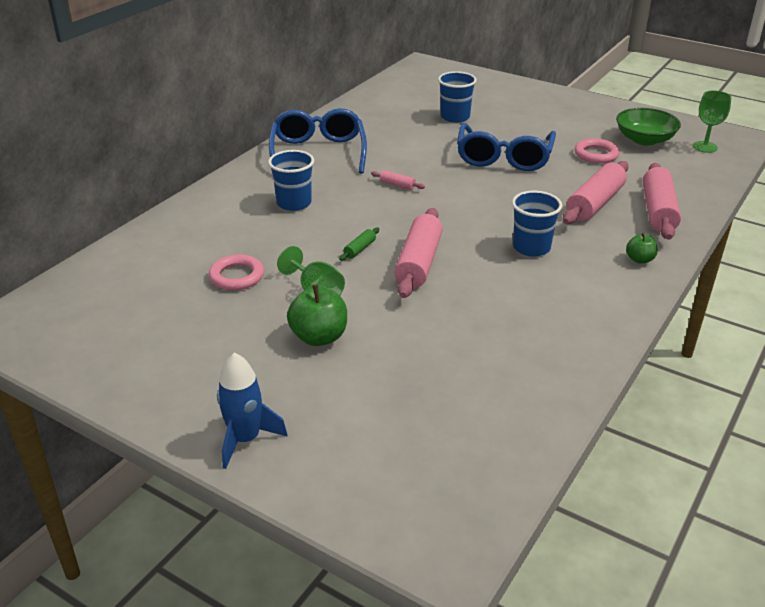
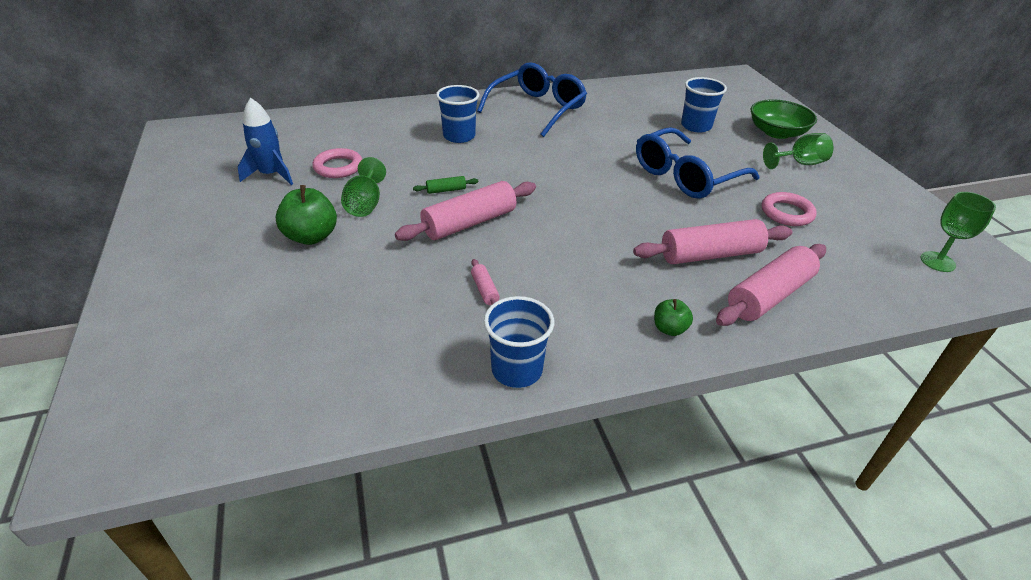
camera: 40 degrees right, 5 degrees up
blue rocket [217,353,288,469] -> blue rocket moved to [238,97,293,185]
pink rolling pin [371,170,425,190] -> pink rolling pin moved to [471,259,500,305]
blue cup [512,191,562,257] -> blue cup moved to [484,296,554,388]
green bowl [616,108,681,146] -> green bowl moved to [751,99,817,139]
none -> green goblet [763,133,833,169]

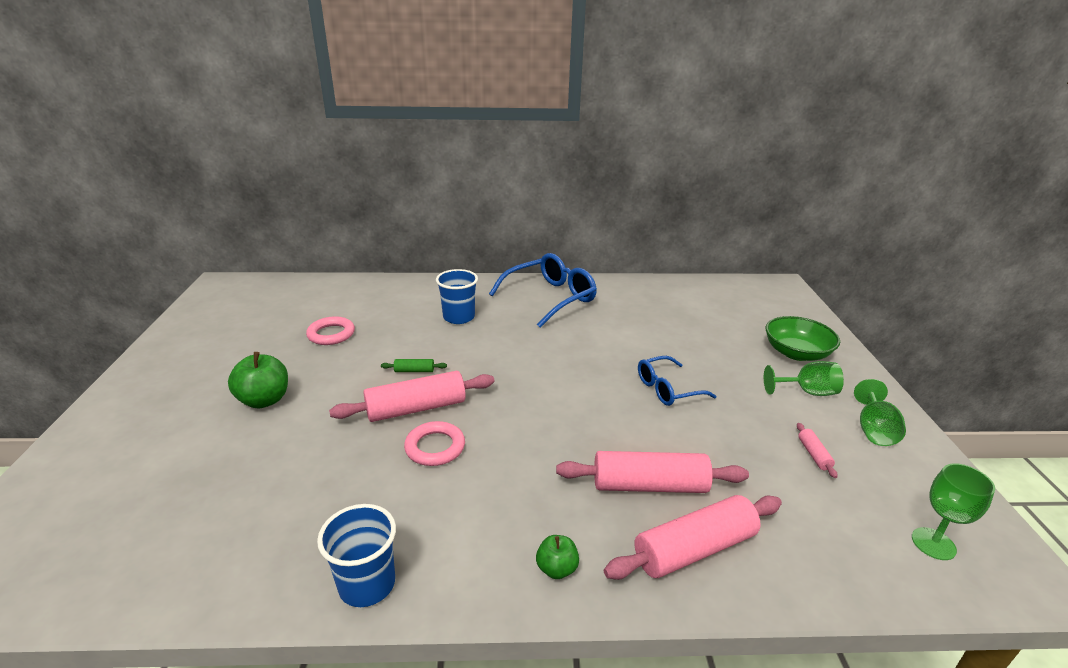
camera: 15 degrees right, 10 degrees down
blue rocket [238,97,293,185] -> none
green goblet [341,157,386,217] -> green goblet moved to [854,379,906,446]
pink rolling pin [471,259,500,305] -> pink rolling pin moved to [797,423,838,478]
blue glasses [636,127,759,199] -> blue glasses [638,356,716,406], size x0.60
blue cup [681,77,727,133] -> none
pink ring [762,192,817,226] -> pink ring moved to [404,421,465,466]

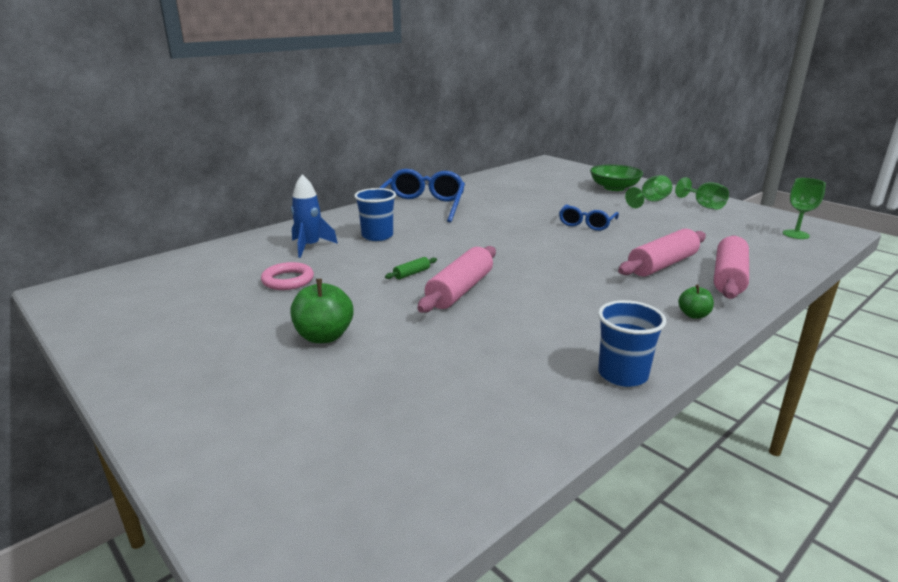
camera: 40 degrees left, 5 degrees down
pink ring [404,421,465,466] -> none
pink rolling pin [797,423,838,478] -> none
none -> blue rocket [291,174,338,258]

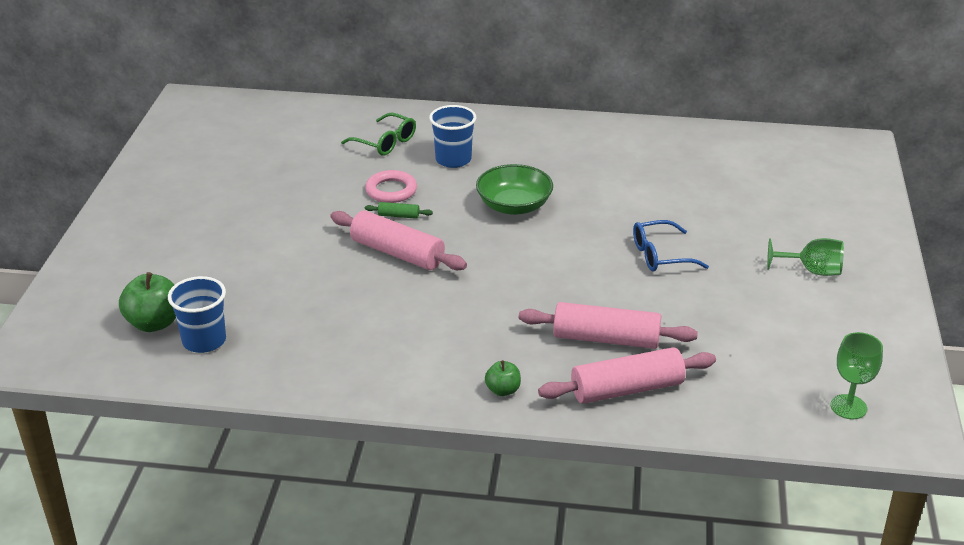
camera: 50 degrees right, 10 degrees up
pink ring [261,262,314,290] -> pink ring moved to [365,170,417,203]
green apple [290,279,354,343] -> green apple moved to [119,272,176,332]
blue rocket [291,174,338,258] -> green glasses [341,113,416,156]
blue glasses [379,169,465,223] -> none
pink rolling pin [417,246,496,313] -> pink rolling pin turned 45 degrees clockwise [330,211,467,270]
green bowl [590,164,643,191] -> green bowl moved to [476,164,553,215]
blue cup [598,300,667,387] -> blue cup moved to [168,276,226,353]
green goblet [675,177,729,210] -> none

